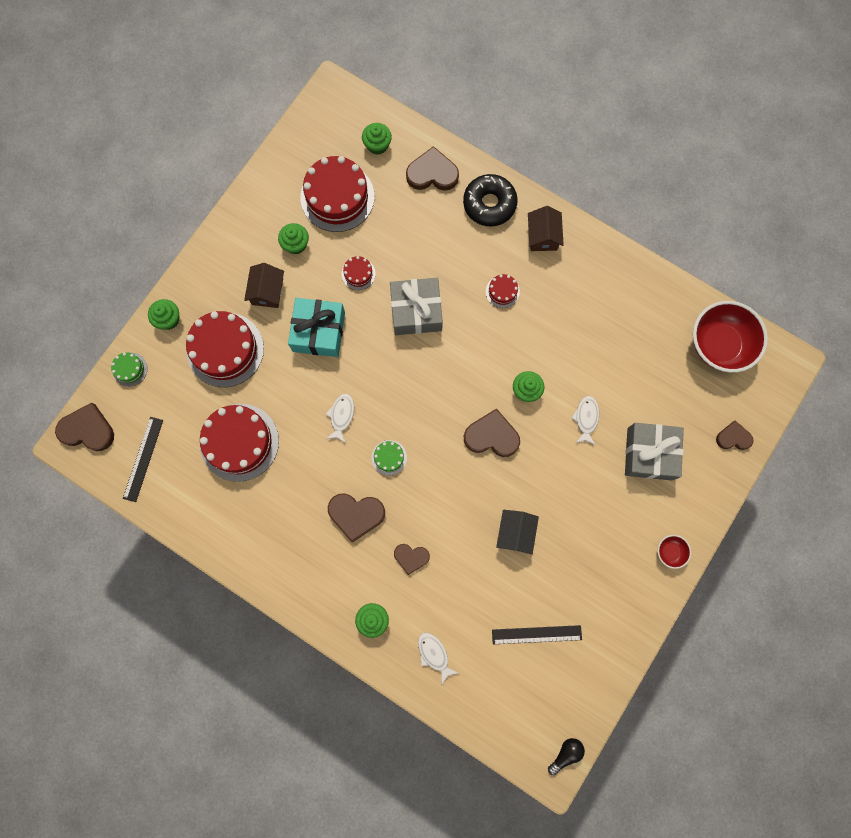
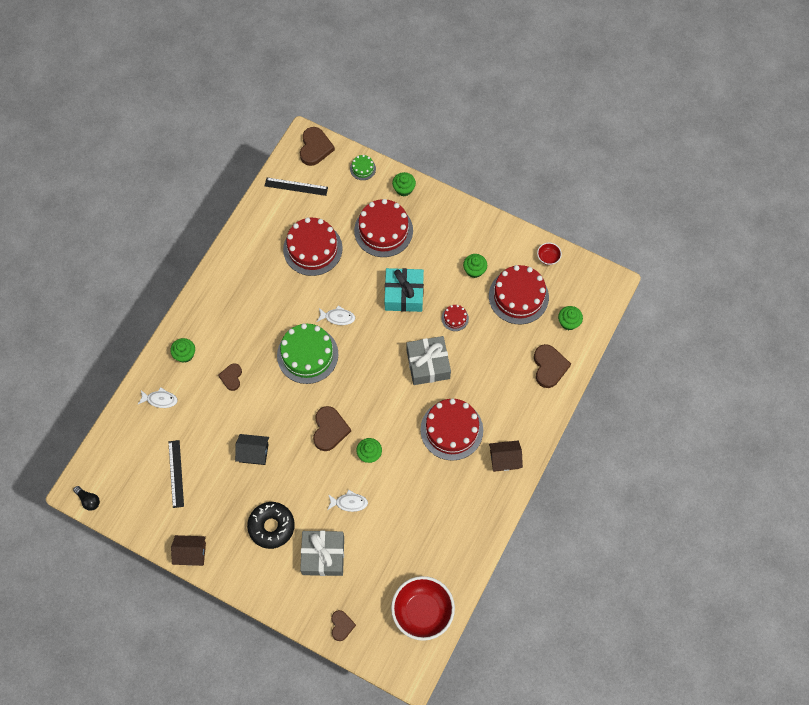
camera: 85 degrees right, 10 degrees down
brown house [244,263,284,308] -> brown house moved to [171,535,206,566]
brown heart [328,493,385,543] -> none
green cake [372,440,407,475] -> green cake [277,323,338,384], size x2.22
white fish [418,633,458,685] -> white fish turned 45 degrees clockwise [137,387,178,408]
black donut [463,174,518,227] -> black donut moved to [247,502,295,549]
red cake [486,274,520,308] -> red cake [420,399,483,461], size x2.22
red bowl [658,535,691,569] -> red bowl moved to [537,242,562,265]

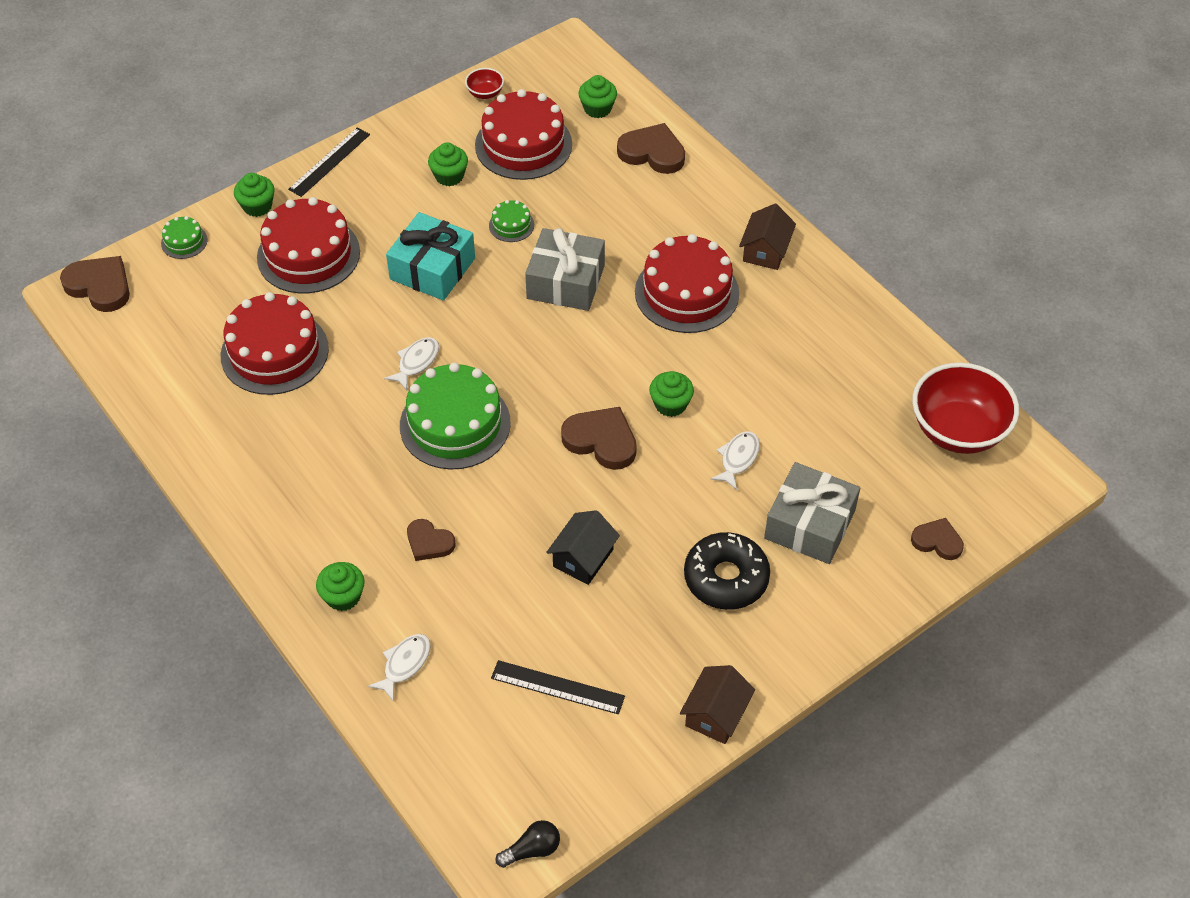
camera: 65 degrees left, 15 degrees down
black ruler [265,177,328,196] -> black ruler moved to [288,128,370,197]
red cake [441,305,469,331] -> green cake [489,200,534,242]

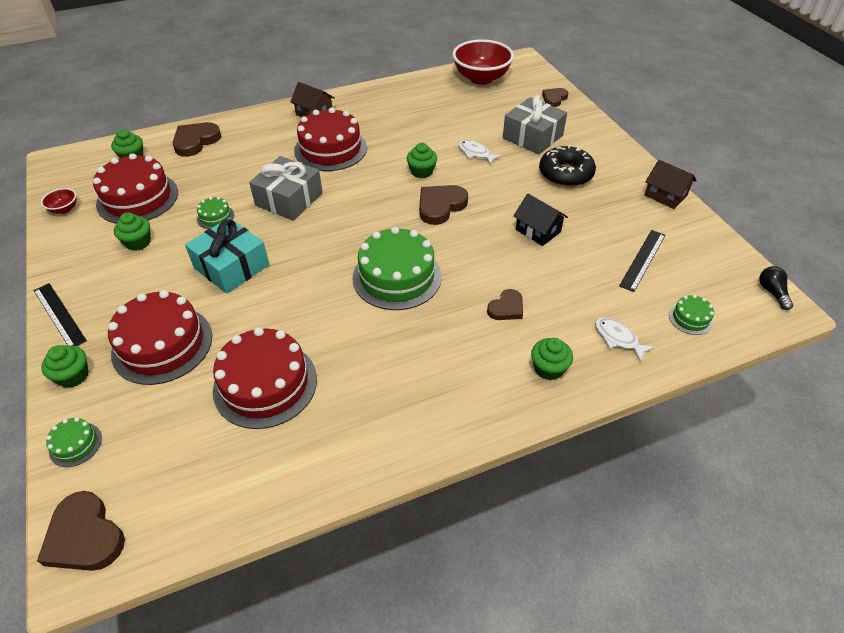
camera: 75 degrees left, 5 degrees down
brown heart [60,256,130,312] -> brown heart turned 90 degrees counterclockwise [37,491,125,571]
white fish [384,337,439,390] -> none
none -> green cake [669,295,714,335]

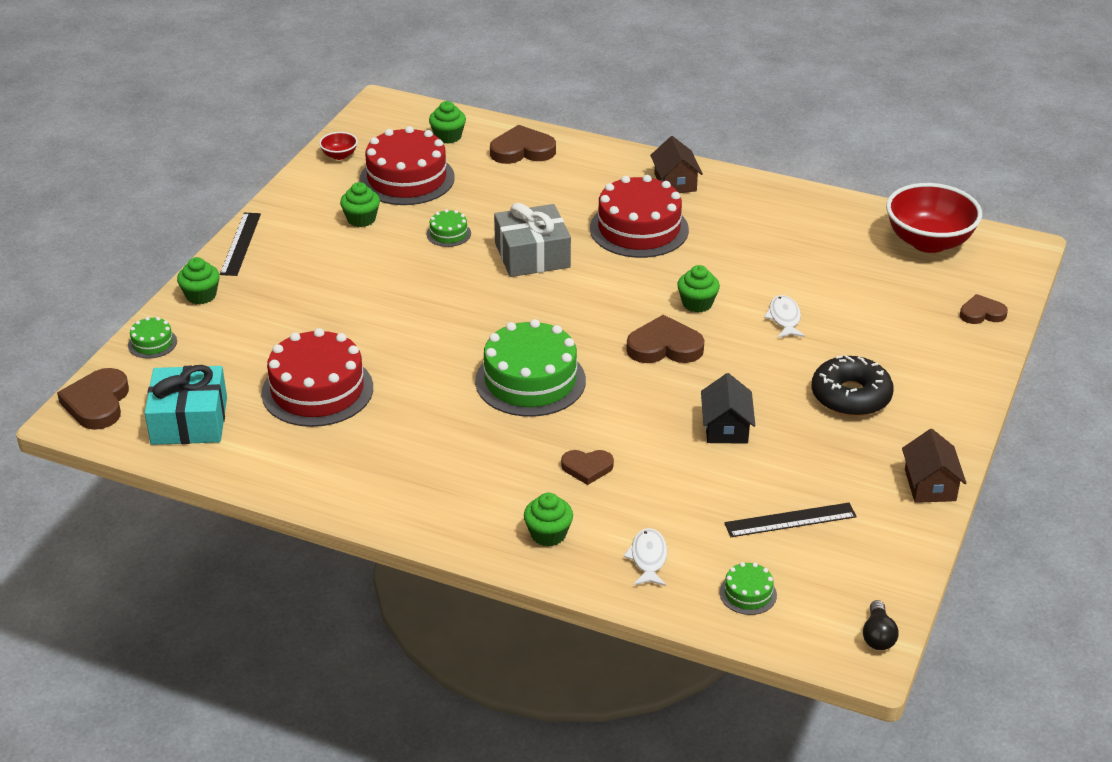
camera: 45 degrees right, 10 degrees down
red cake [108,290,212,385] -> none
turquoise gift [185,218,269,294] -> turquoise gift moved to [145,365,227,445]
grey gift [503,95,567,154] -> none
black light bulb [759,266,793,310] -> black light bulb turned 150 degrees clockwise [863,600,899,650]

